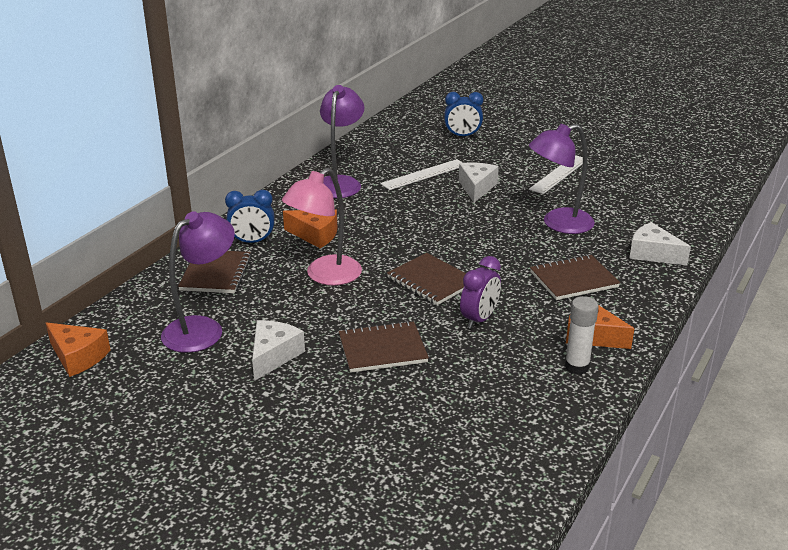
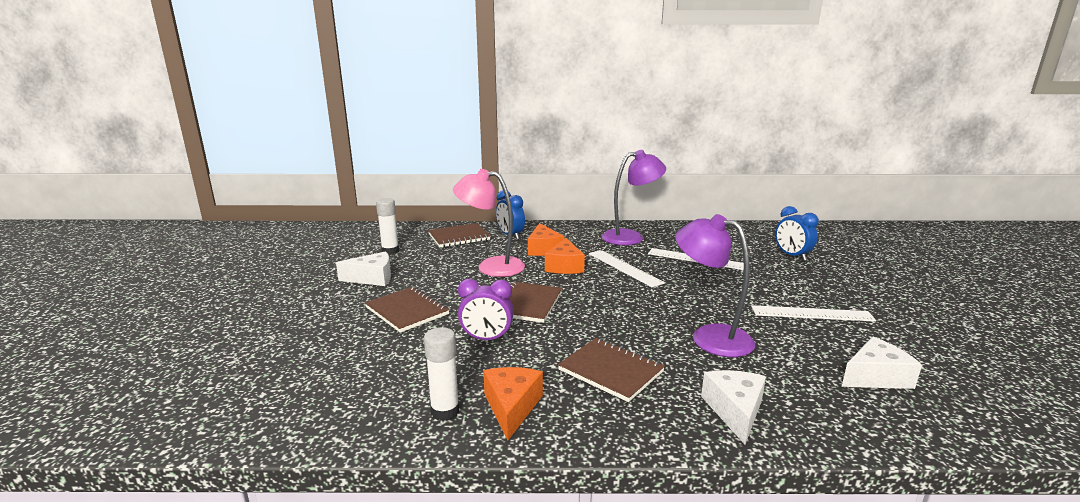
camera: 60 degrees right, 10 degrees down
orange cheese [46,322,111,377] -> orange cheese moved to [545,238,585,274]
purple lamp [161,211,235,353] -> white glue stick [376,198,399,255]
white cheese [459,163,499,203] -> white cheese moved to [842,337,922,389]
none -> white ruler [589,250,665,288]

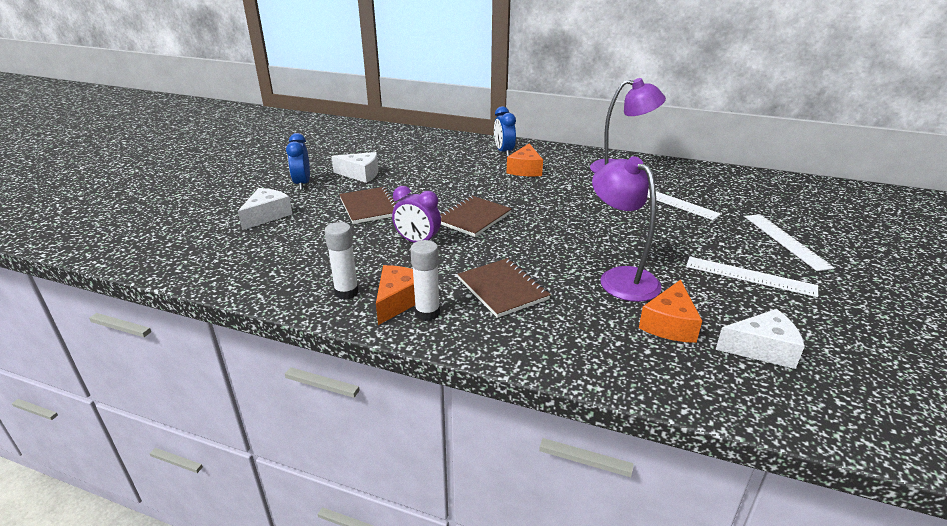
camera: 20 degrees right, 10 degrees up
white glue stick [376,198,399,255] -> white glue stick moved to [410,240,440,321]
brown notebook [428,223,490,247] -> none
pink lamp [453,169,525,277] -> none
orange cheese [545,238,585,274] -> orange cheese moved to [639,280,702,343]
white ruler [589,250,665,288] -> white ruler moved to [745,214,834,271]
white cheese [701,370,766,445] -> white cheese moved to [238,188,292,230]
blue clock [775,206,819,261] -> blue clock moved to [286,133,310,190]

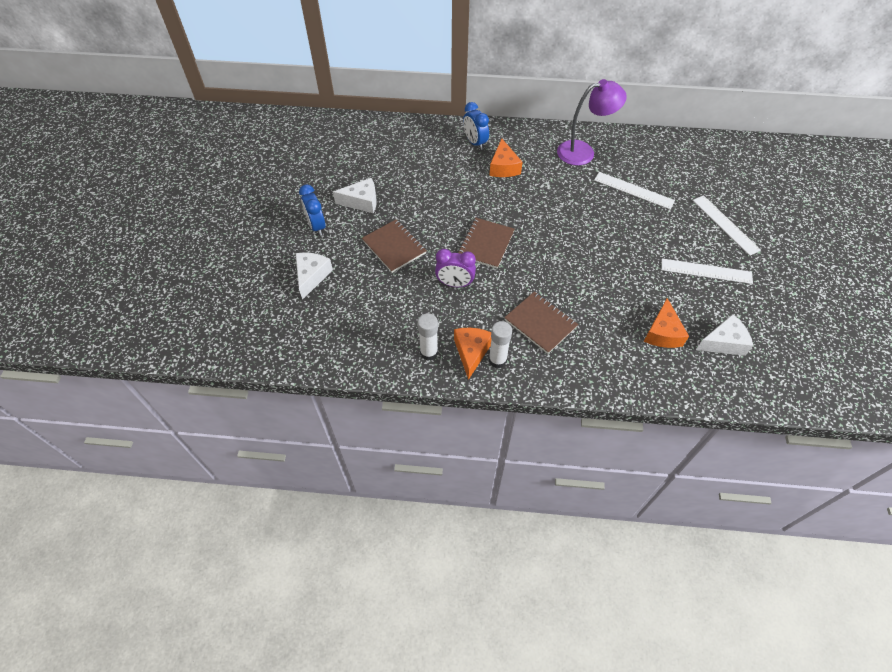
camera: 15 degrees left, 25 degrees up
purple lamp [592,156,662,302] -> none

